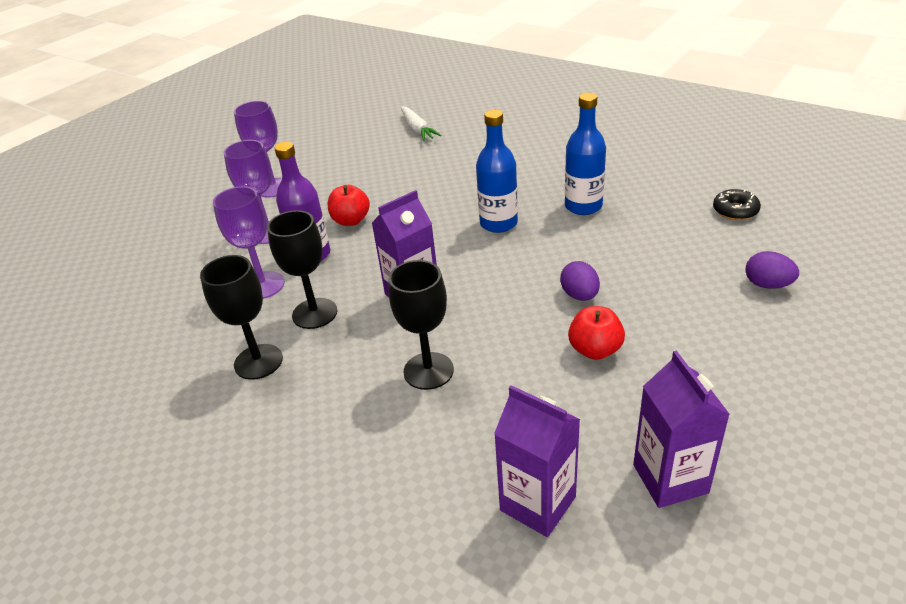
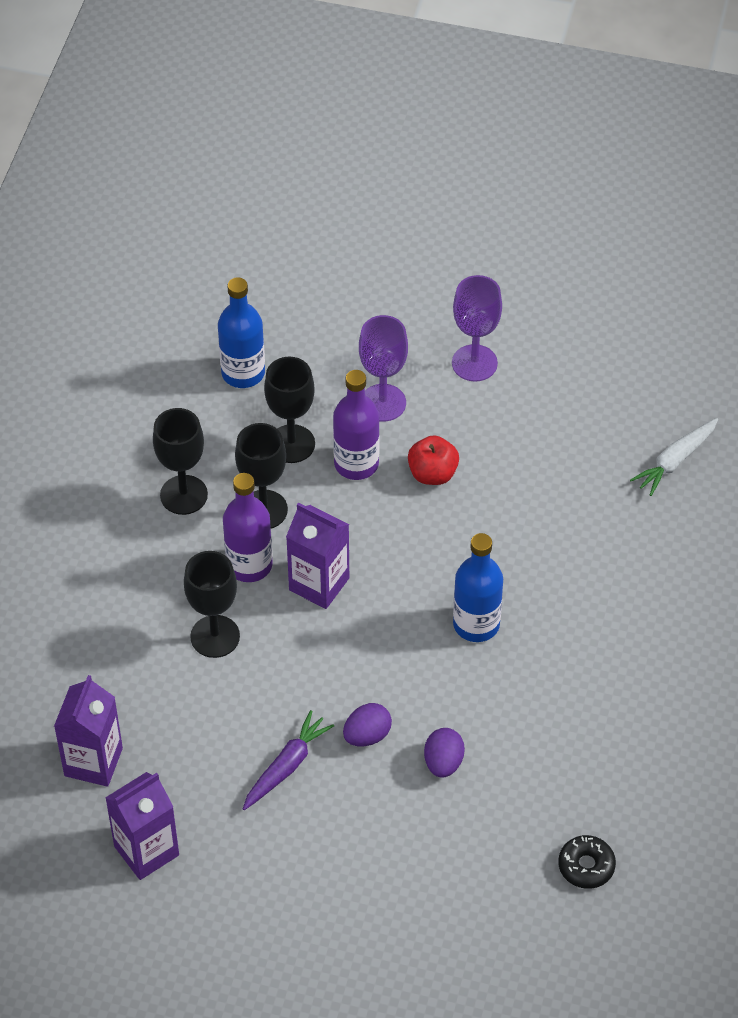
camera: 65 degrees right, 15 degrees up
purple goblet [213,186,284,299] -> black goblet [264,357,315,463]
blue bottle [565,93,606,215] -> blue bottle moved to [218,277,265,388]
red apple [568,306,625,360] -> purple carrot [243,710,334,810]
purple egg [745,251,799,289] -> purple egg moved to [424,728,465,778]
none -> purple bottle [223,473,273,582]

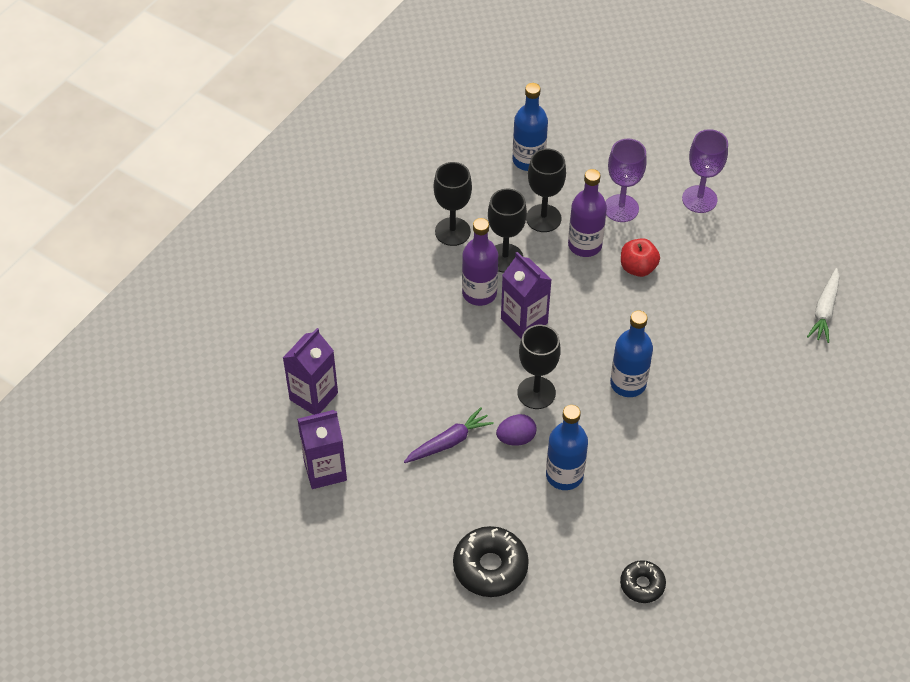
camera: 20 degrees right, 0 degrees up
black goblet [184,551,240,658] -> black goblet moved to [517,325,561,409]
purple egg [424,728,465,778] -> blue bottle [546,405,588,490]
white carrot [630,418,718,496] -> white carrot turned 45 degrees counterclockwise [807,268,839,343]
none -> black donut [453,526,529,597]

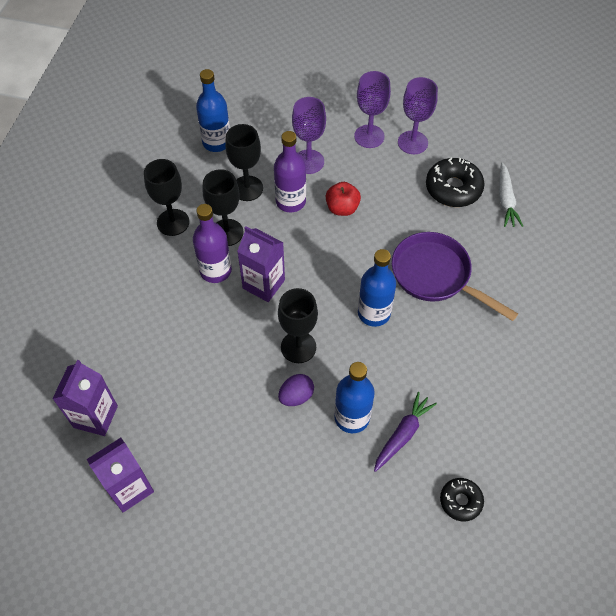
camera: 20 degrees left, 5 degrees up
purple carrot [404,407,494,463] -> purple carrot moved to [374,392,437,472]
black donut [453,526,529,597] -> black donut moved to [426,158,485,207]
none -> purple pan [392,232,518,321]
none -> purple goblet [398,77,438,154]

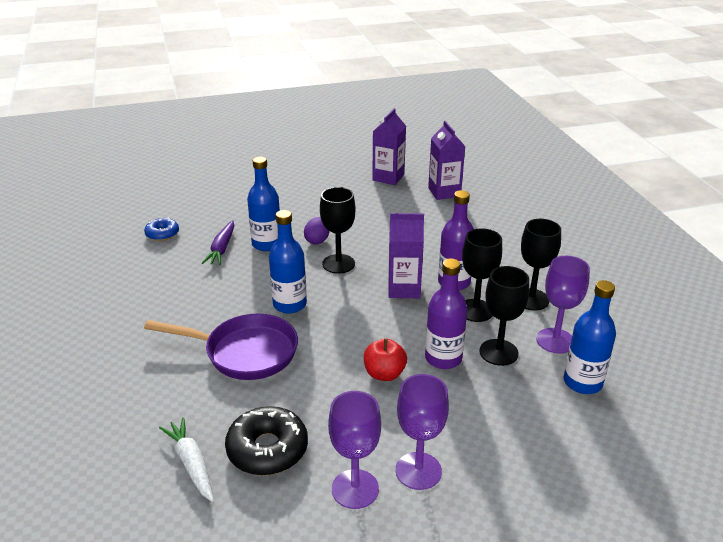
camera: 150 degrees right, 25 degrees down
purple goblet [292,97,326,174] -> purple goblet moved to [536,256,590,354]
black donut [440,478,484,521] -> blue donut [144,218,179,241]

